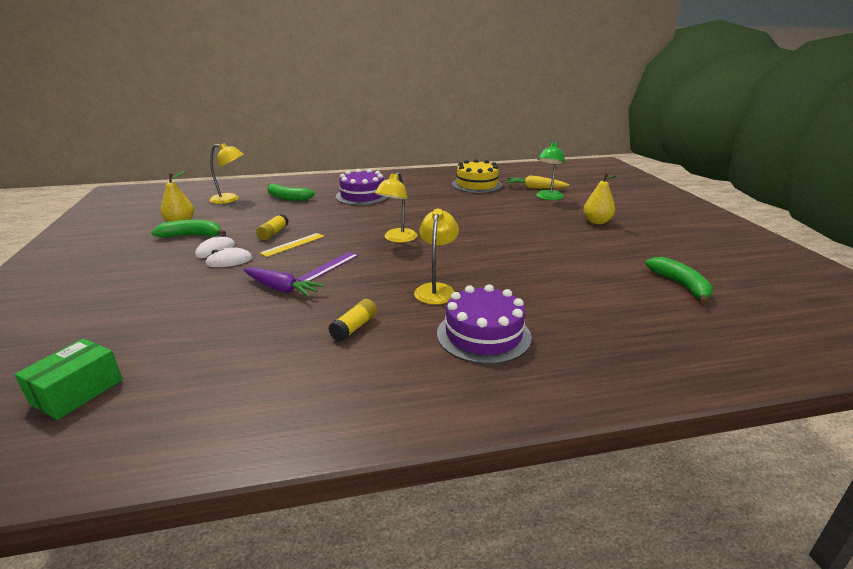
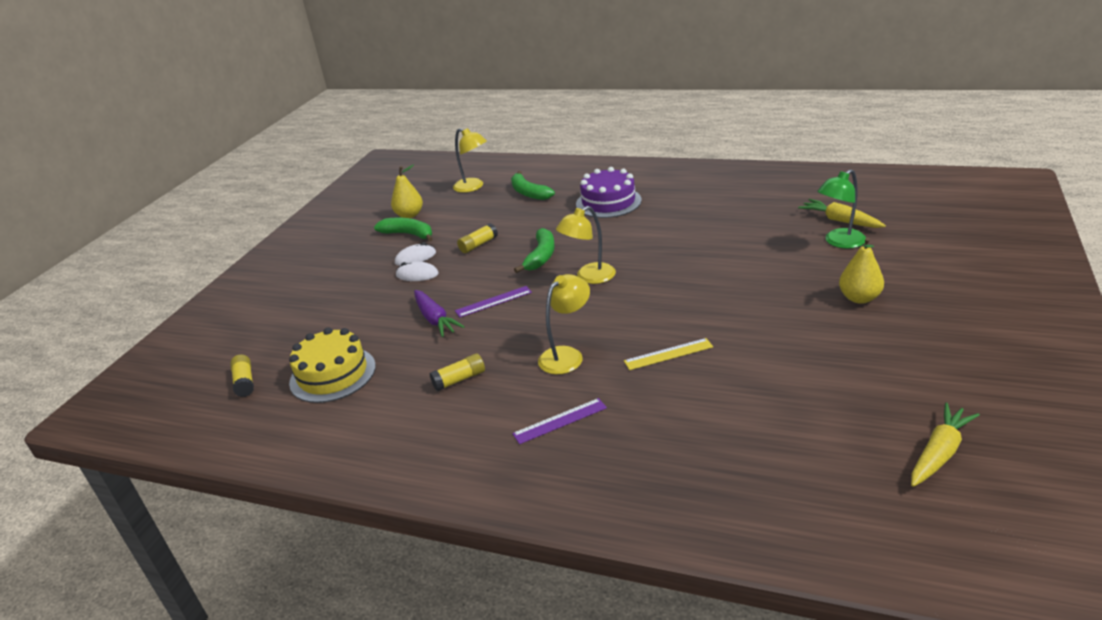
camera: 35 degrees right, 5 degrees up
green box [15,339,123,420] -> yellow glue stick [230,355,254,397]
yellow ruler [260,233,324,257] -> yellow ruler moved to [624,338,713,370]
purple cake [437,284,531,364] -> purple ruler [512,398,607,444]
yellow cake [452,159,502,193] -> yellow cake moved to [289,327,376,403]
green banana [645,257,713,304] -> green banana moved to [514,228,555,273]
none -> yellow carrot [911,402,980,487]

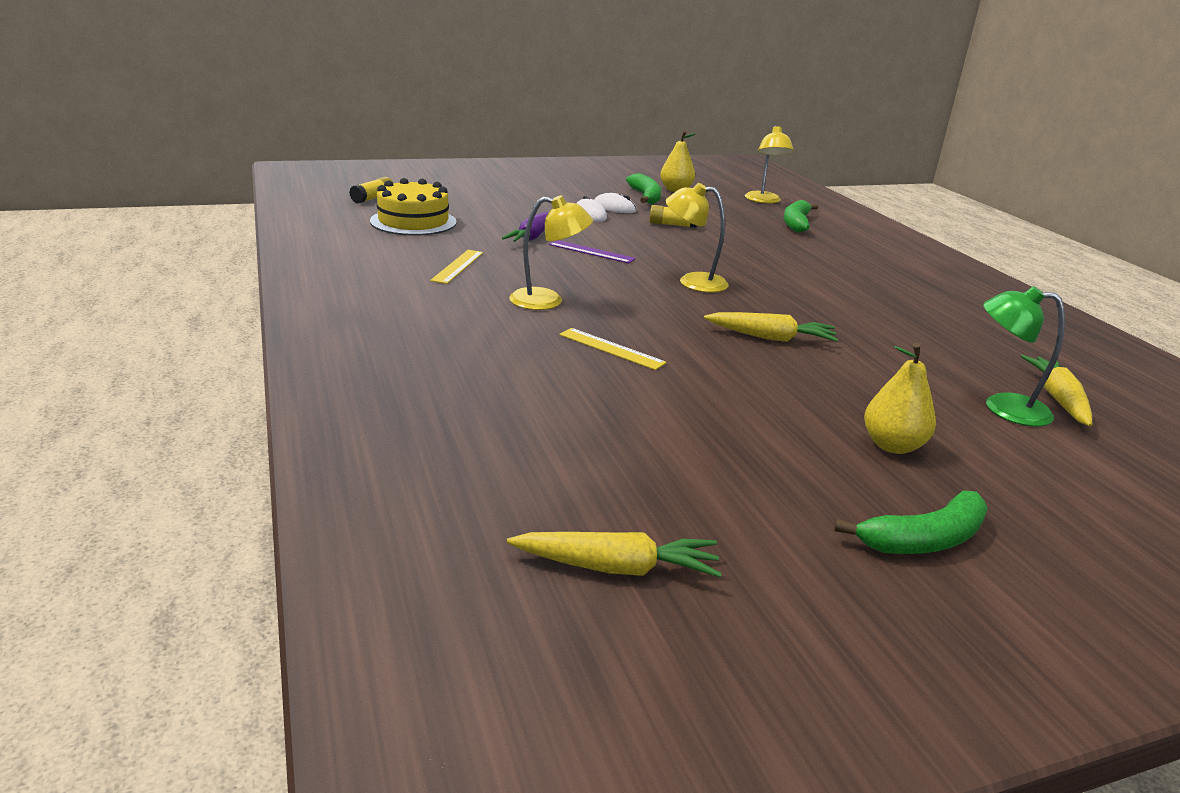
camera: 45 degrees right, 5 degrees down
yellow glue stick [430,354,485,391] -> yellow ruler [430,250,483,284]
purple ruler [512,398,607,444] -> none
green banana [514,228,555,273] -> green banana moved to [834,490,988,554]
purple cake [576,167,642,218] -> none
none -> yellow carrot [704,312,838,342]

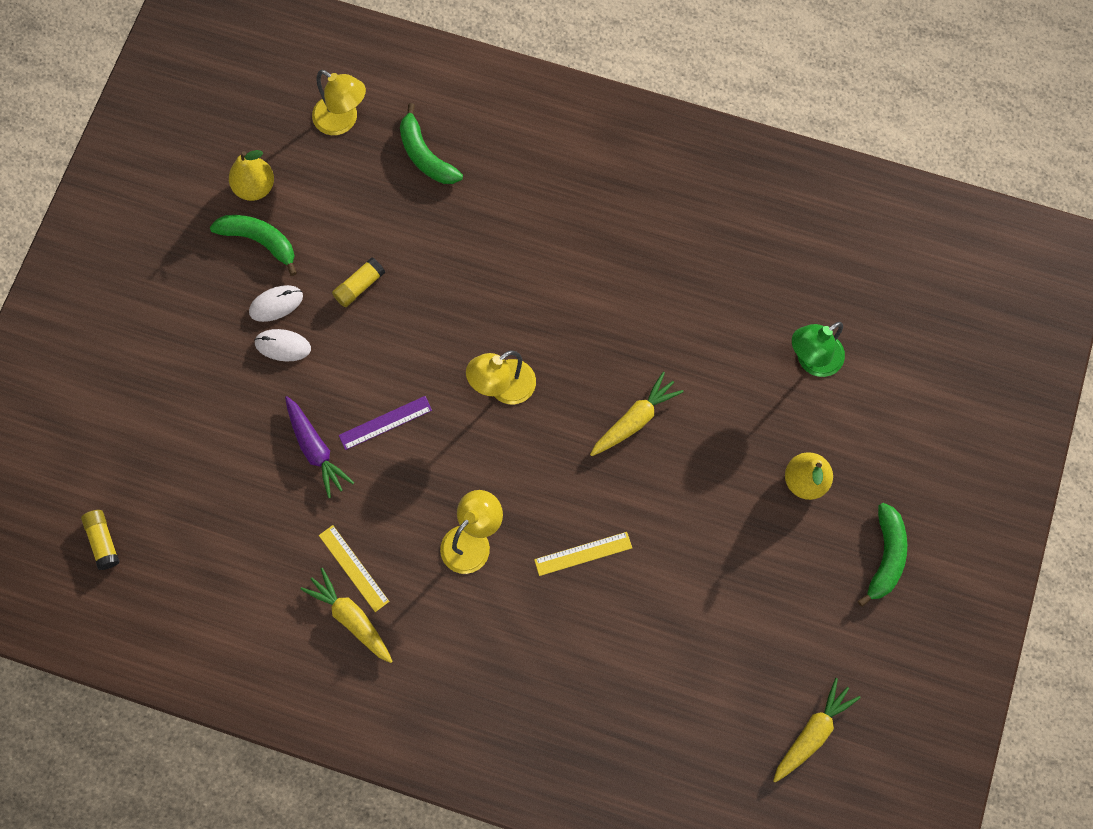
camera: 50 degrees left, 45 degrees up
yellow cake [370,178,457,236] -> none
yellow carrot [1021,355,1092,426] -> yellow carrot moved to [300,568,393,663]

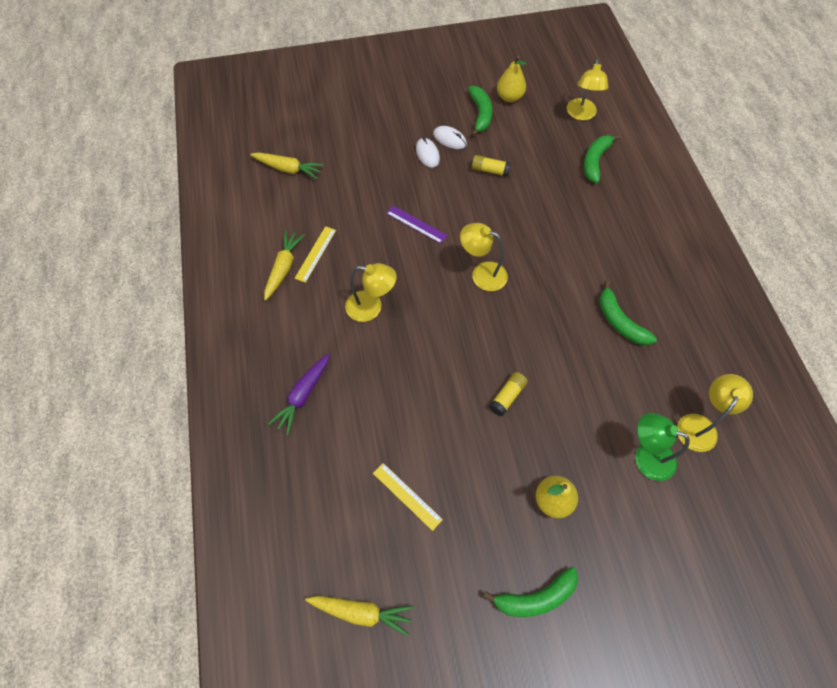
camera: 60 degrees right, 10 degrees down
yellow glue stick [81,510,120,570] -> yellow glue stick moved to [489,372,528,417]
purple carrot [285,396,354,498] -> purple carrot moved to [268,354,329,435]
yellow ruler [534,532,632,576] -> yellow ruler moved to [373,463,443,531]
yellow carrot [590,372,684,456] -> yellow carrot moved to [250,152,324,179]
none -> green banana [599,280,657,345]
none -> yellow lamp [677,374,753,452]

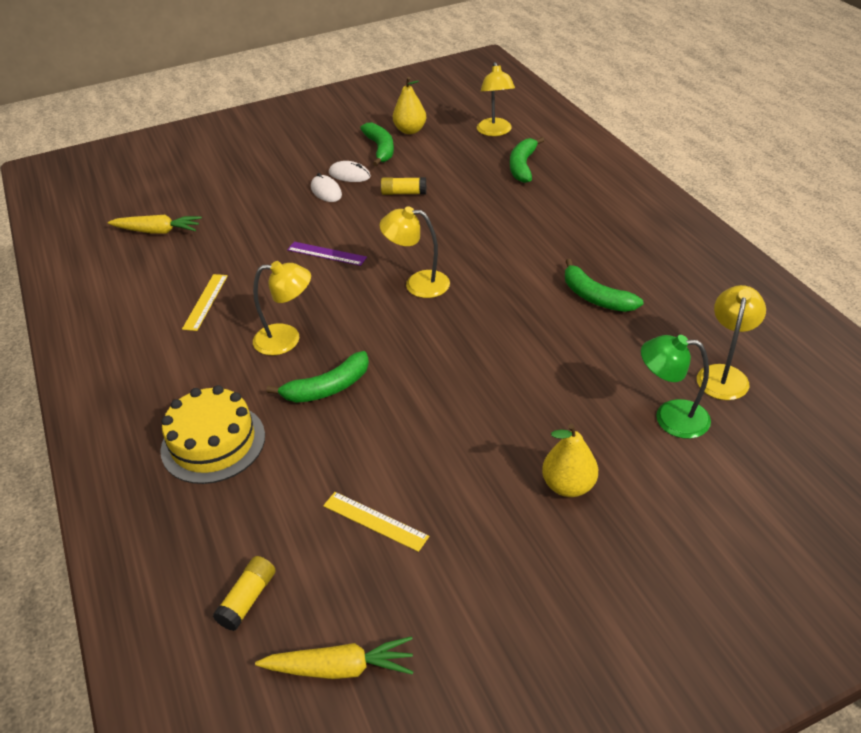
camera: 10 degrees left, 20 degrees down
yellow carrot [264,230,305,301] -> none
purple carrot [268,354,329,435] -> yellow cake [160,385,265,484]
green banana [483,567,578,617] -> green banana moved to [266,351,369,403]
yellow glue stick [489,372,528,417] -> yellow glue stick moved to [213,556,275,631]

